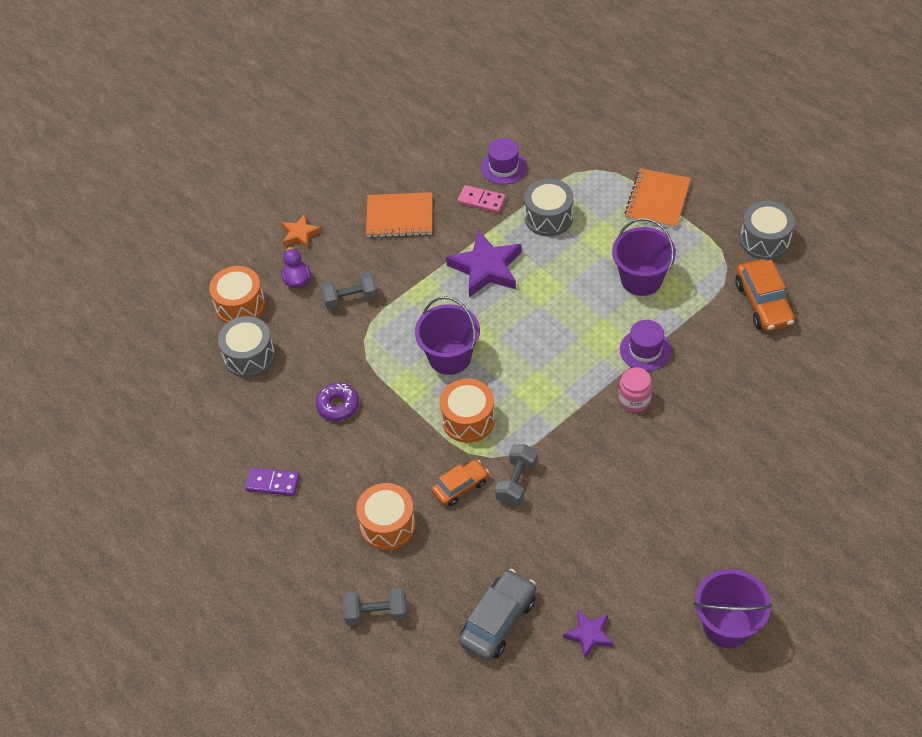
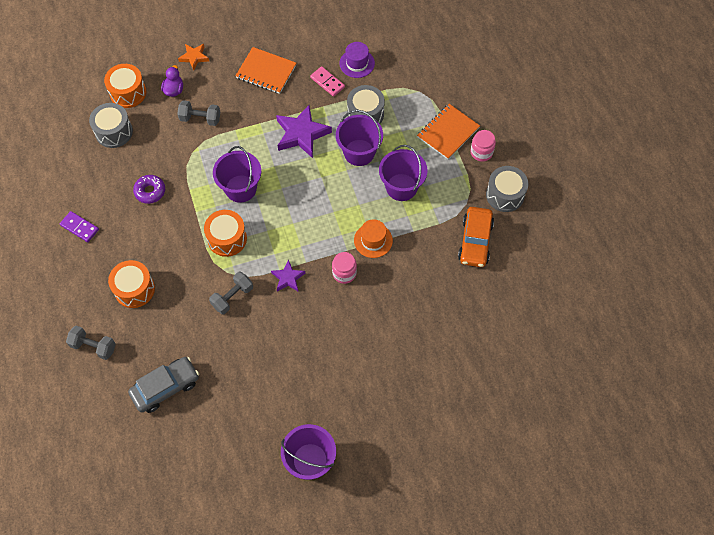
camera: 20 degrees right, 10 degrees up
orange car [431,459,489,506] -> none
purple star [563,609,613,659] -> purple star moved to [271,260,305,291]
purple hat [620,320,671,371] -> orange hat [354,219,393,258]
none -> purple bucket [336,110,383,166]
none -> pink jar [471,130,496,162]

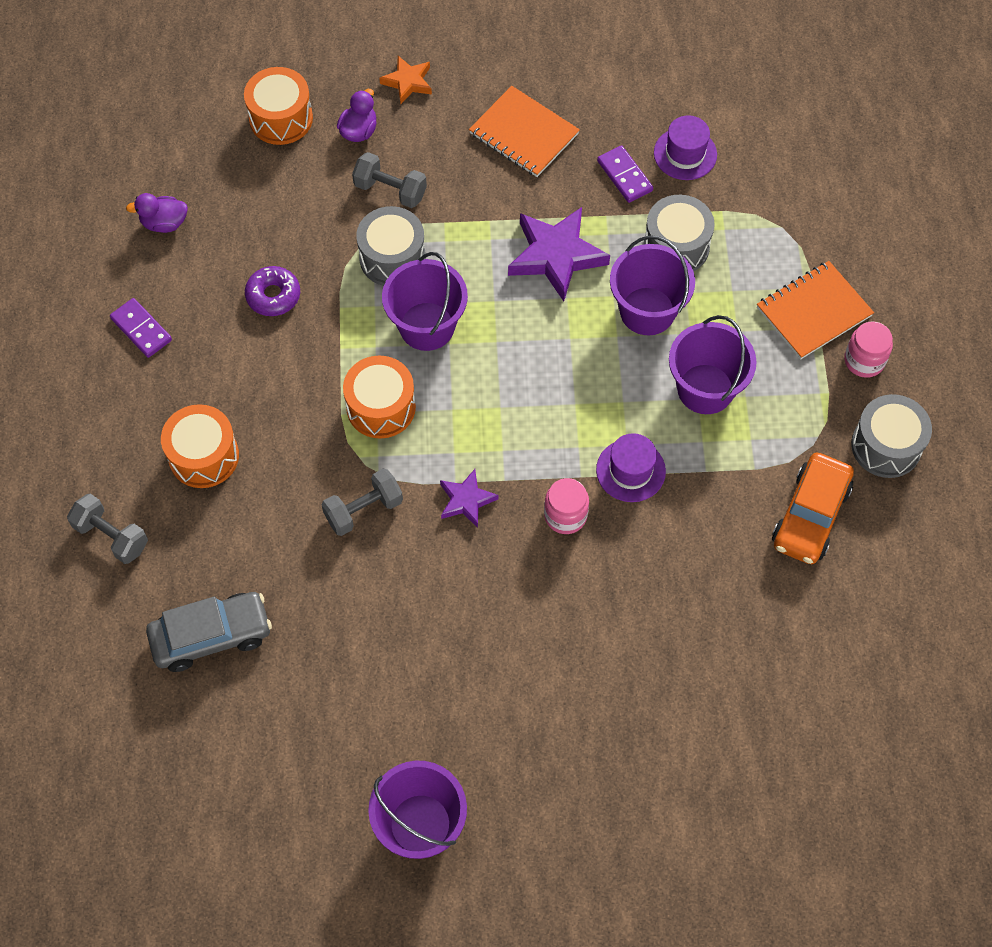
camera: 15 degrees right, 0 degrees up
grey drum [89,103,133,148] -> grey drum moved to [356,206,426,286]
pink domino [310,66,345,97] -> purple domino [597,145,653,203]
orange hat [354,219,393,258] -> purple hat [596,433,666,502]
none -> purple duck [126,193,188,233]

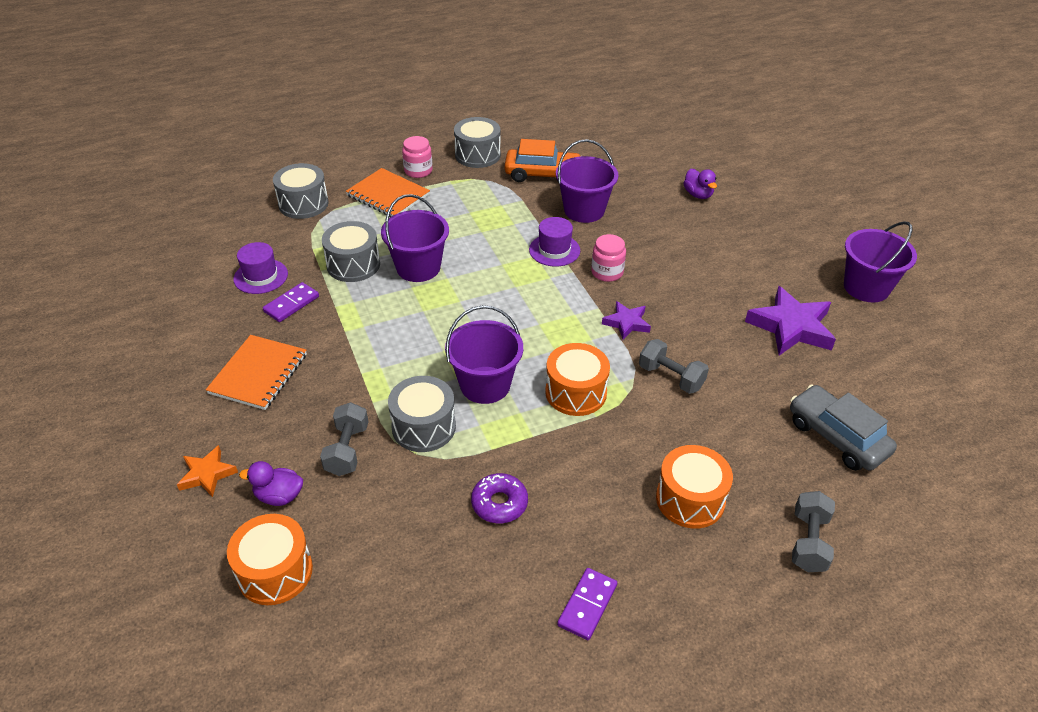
camera: 110 degrees left, 20 degrees down
purple duck [126,193,188,233] -> purple duck moved to [684,169,717,199]
purple star [508,207,610,302] -> purple star moved to [745,286,836,356]
purple bucket [669,315,757,414] -> purple bucket moved to [556,139,619,223]
none -> grey drum [273,163,329,219]

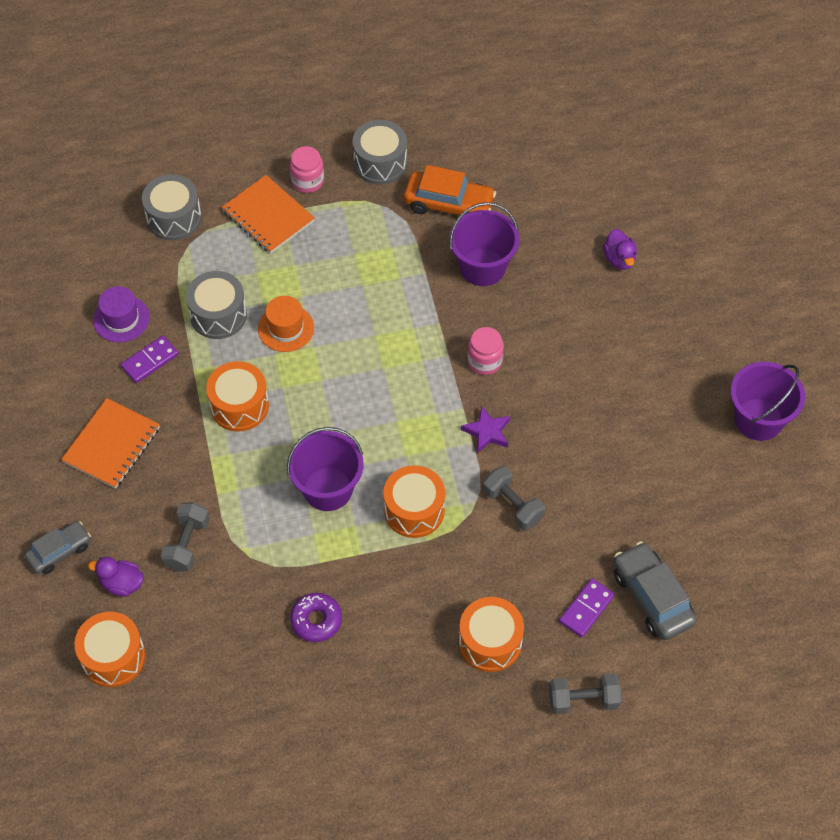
camera: 10 degrees right, 15 degrees up
orange star [177,445,238,497] -> grey car [25,521,91,574]
purple bucket [381,194,449,282] -> orange hat [258,296,314,352]
grey drum [388,376,456,452] -> none
purple hat [529,217,580,267] -> none
purple domino [557,568,617,640] -> purple domino moved to [559,578,615,637]
purple star [745,286,836,356] -> none
grey dumbbell [792,491,835,572] -> grey dumbbell turned 60 degrees clockwise [549,673,622,715]
none -> orange drum [206,361,269,432]

